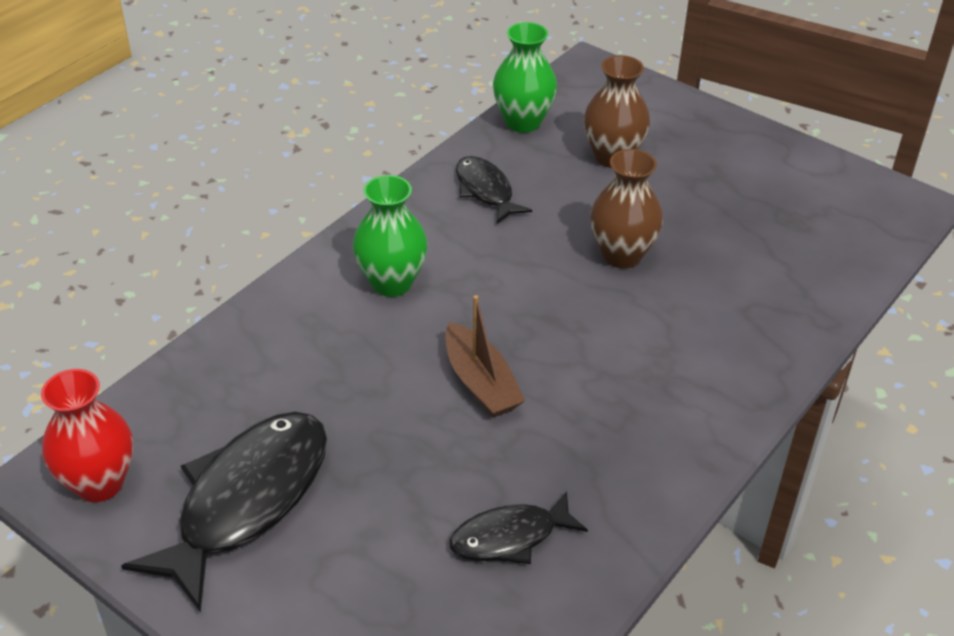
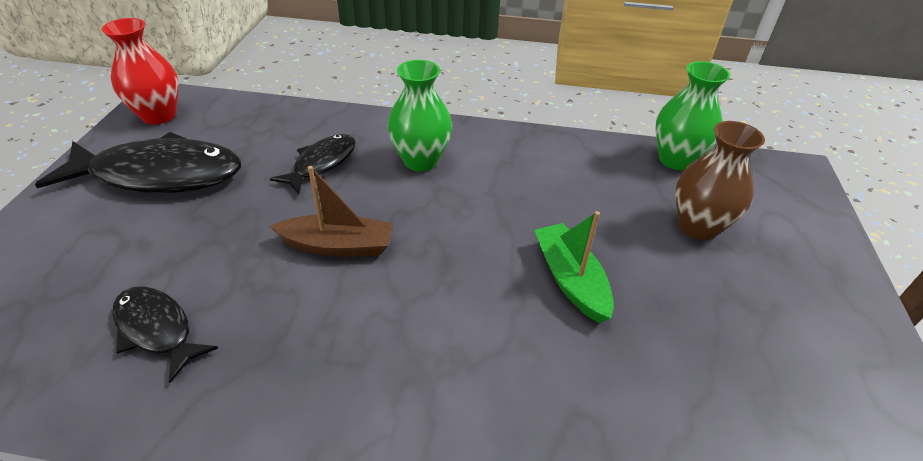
camera: 60 degrees right, 0 degrees up
brown boat [445,295,525,418] -> brown boat turned 120 degrees counterclockwise [270,166,393,257]
black fish [456,156,532,224] -> black fish moved to [270,134,356,195]
brown vase [590,149,663,268] -> green boat [534,211,614,323]

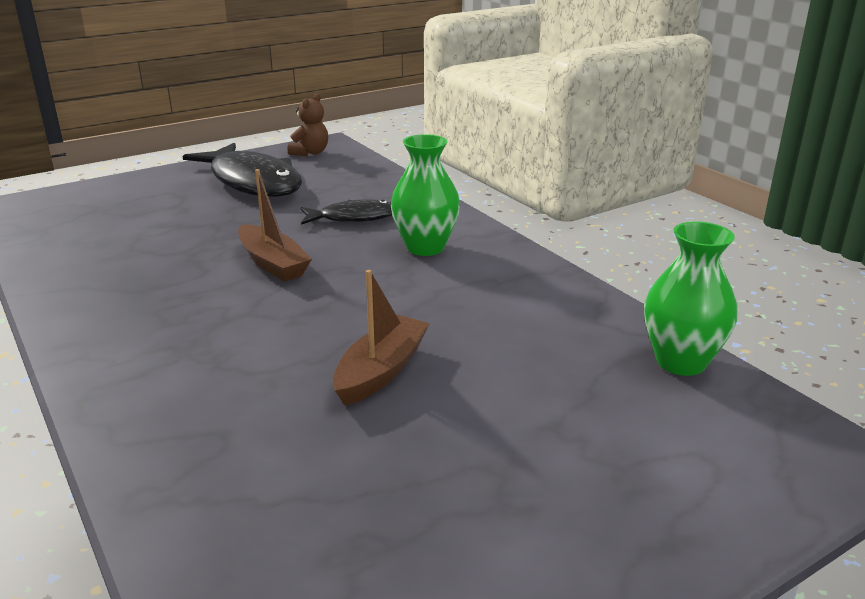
camera: 50 degrees right, 15 degrees down
red vase [102,18,179,125] -> brown teddy bear [287,94,328,156]
black fish [112,286,218,383] -> none
green boat [534,211,614,323] -> brown boat [333,270,430,406]
brown vase [675,121,765,240] -> none

